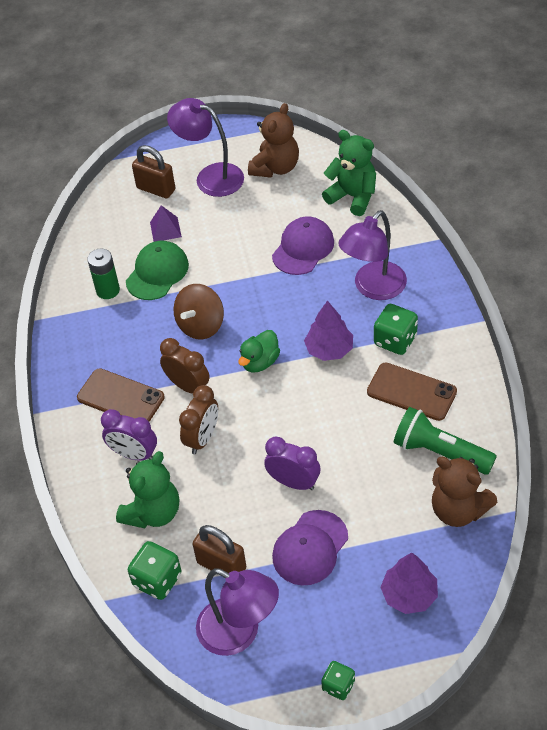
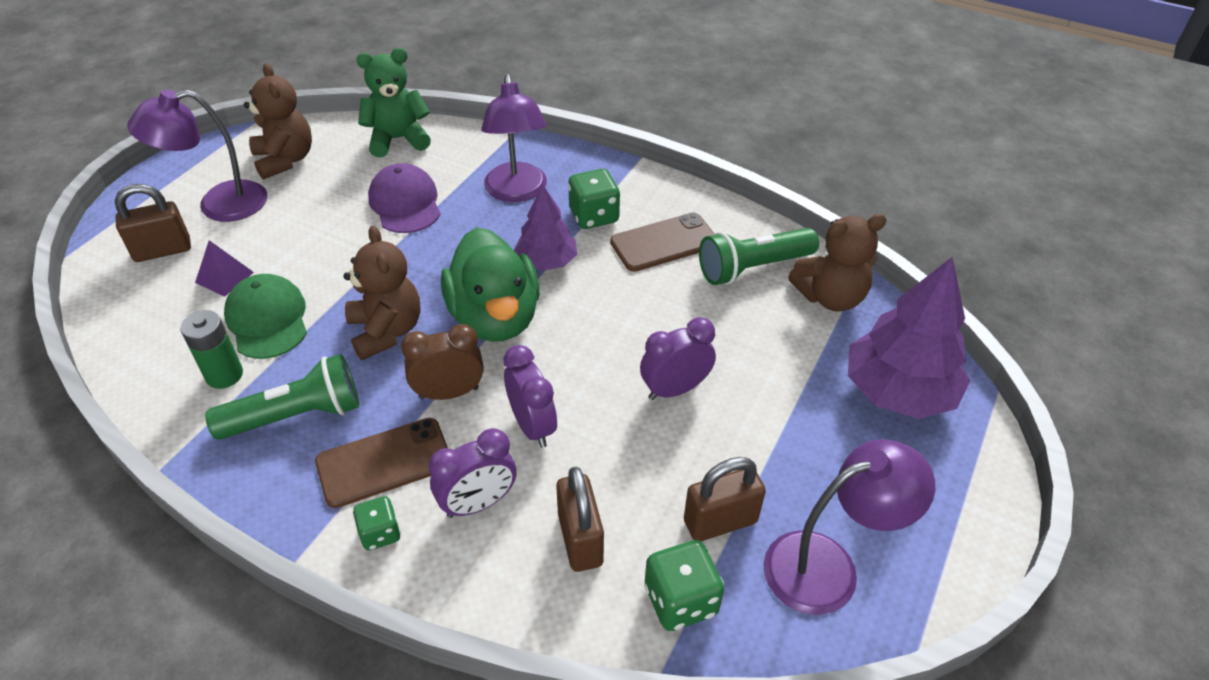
camera: 55 degrees left, 5 degrees down
green teddy bear [116,451,179,528] -> brown padlock [556,467,604,572]
brown spinning top [173,284,224,340] -> brown teddy bear [344,225,421,360]
brown clock [179,385,218,454] -> purple clock [503,345,557,448]
green duck [238,330,280,373] -> green duck [441,227,540,342], size x1.92
purple cap [272,510,348,585] -> none
green dice [321,661,355,700] -> green dice moved to [353,496,401,550]
purple tree [380,552,438,614] -> purple tree [848,257,970,419], size x1.64
none -> green flashlight [205,354,359,440]

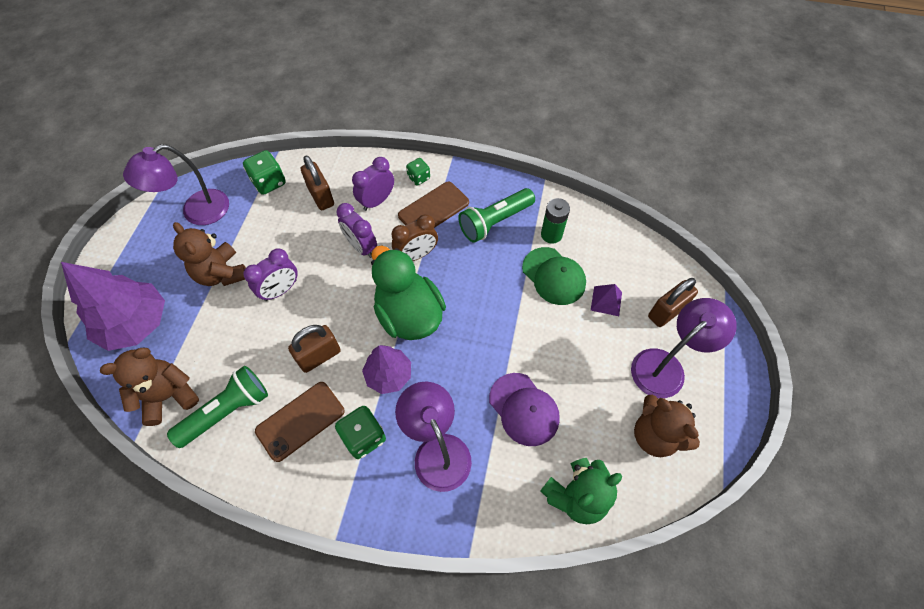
camera: 165 degrees right, 15 degrees up
brown teddy bear [344,225,421,360] -> brown teddy bear moved to [173,222,246,286]
brown padlock [684,457,766,541] -> brown padlock moved to [288,325,341,373]

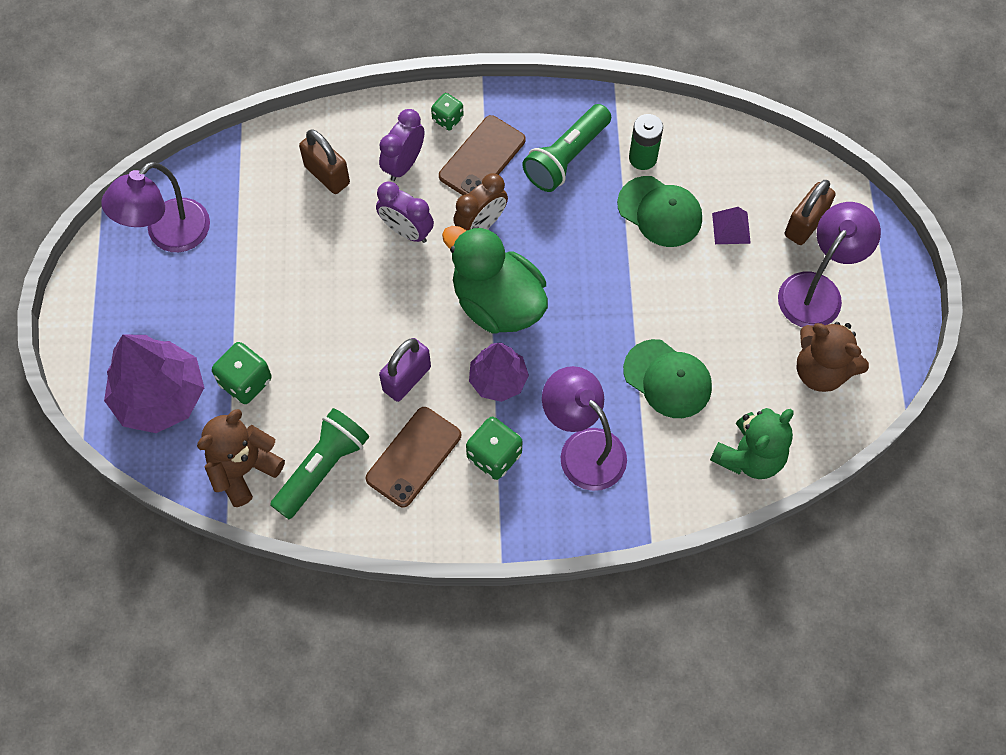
camera: 15 degrees left, 5 degrees up
brown teddy bear [173,222,246,286] -> none
green dice [243,150,286,195] -> green dice moved to [212,342,272,404]
purple clock [243,248,298,301] -> none
brown padlock [288,325,341,373] -> purple padlock [379,338,431,402]
purple cap [489,373,560,446] -> green cap [623,339,712,418]

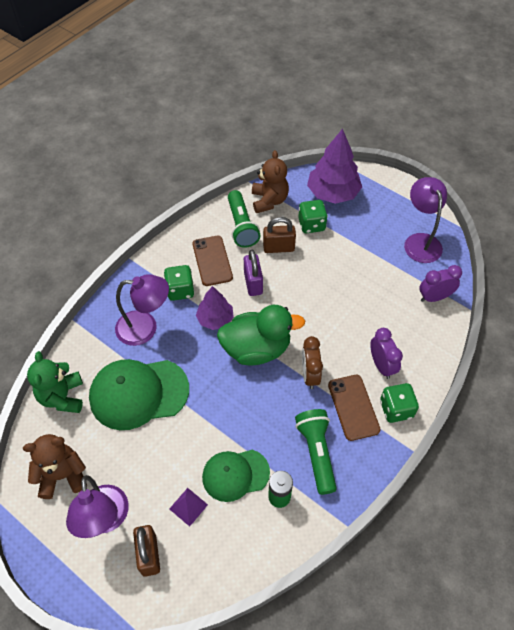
camera: 130 degrees right, 10 degrees down
brown padlock [299,129,350,194] -> brown padlock moved to [263,217,296,253]
purple clock [376,182,434,243] -> purple clock moved to [419,265,462,302]
green dice [431,93,464,130] -> green dice [380,383,419,423], size x1.58
green cap [623,339,712,418] -> green cap [89,359,189,430], size x1.57

